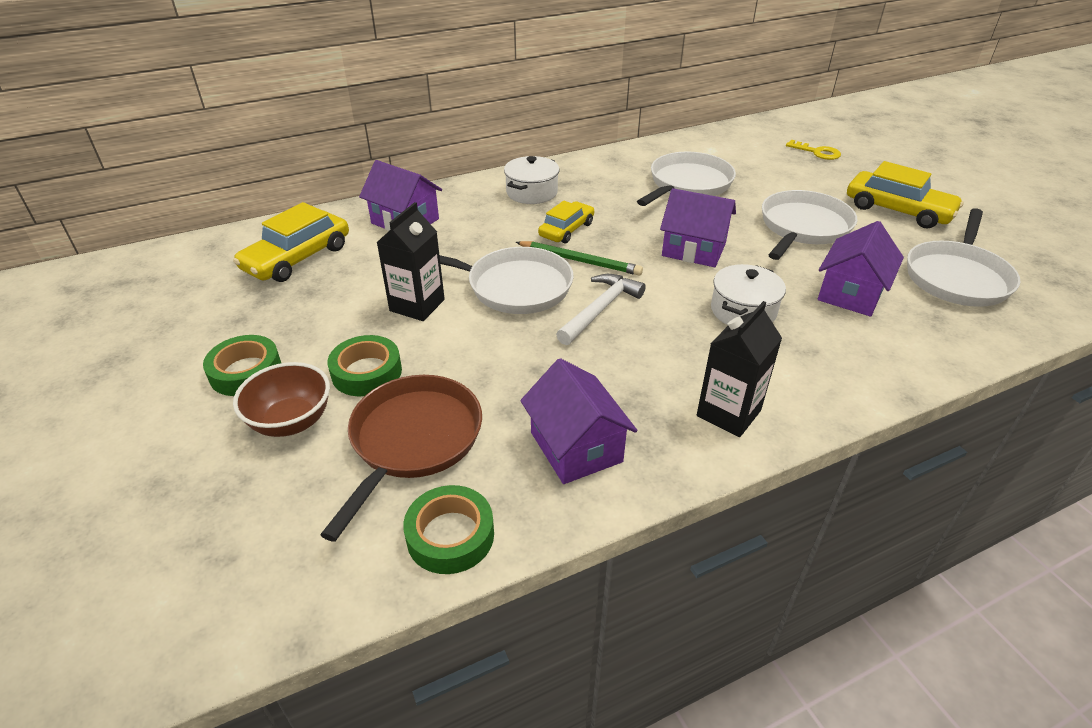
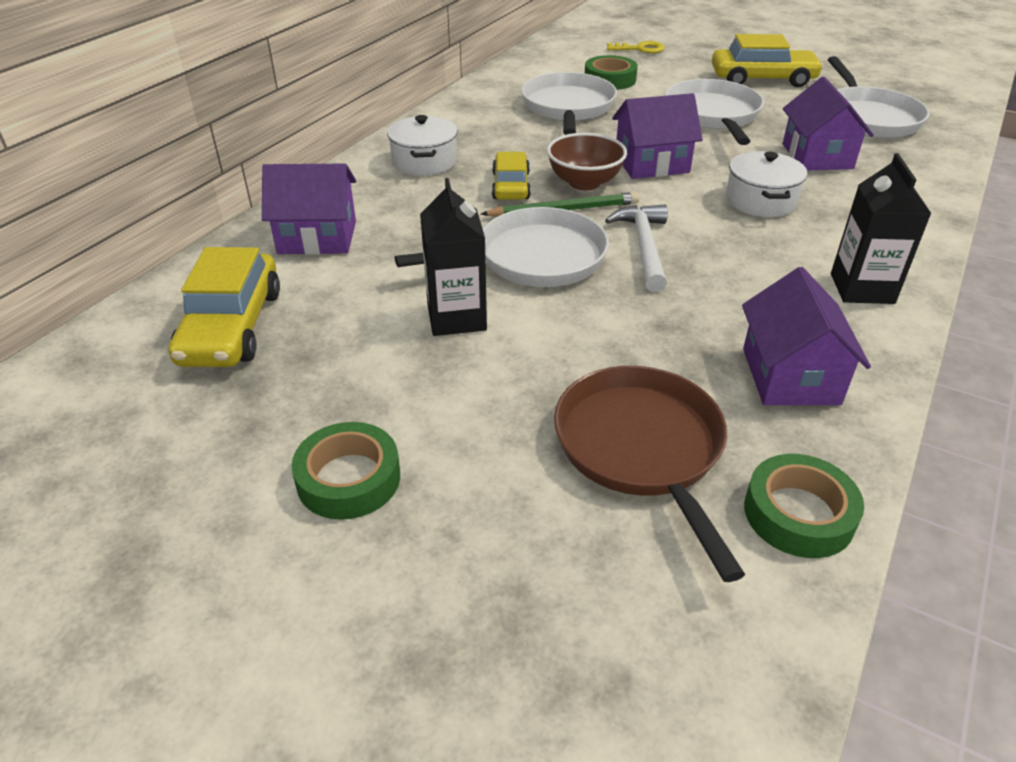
camera: 35 degrees left, 0 degrees up
brown bowl [233,362,330,437] -> brown bowl moved to [547,133,627,191]
green tape [327,335,402,396] -> green tape moved to [585,55,638,90]
purple house [520,358,637,484] -> purple house turned 60 degrees clockwise [742,267,871,405]

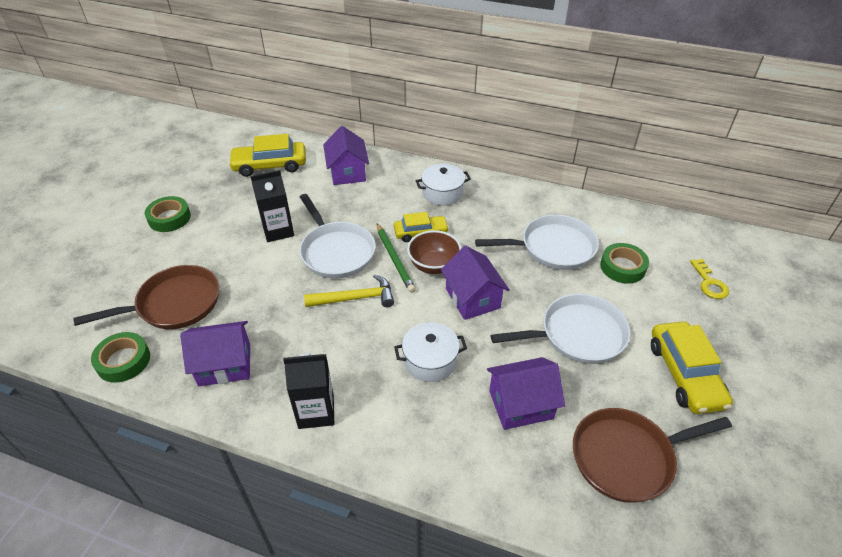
camera: 80 degrees right, 5 degrees up
white hammer [605,205,668,292] -> yellow hammer [304,274,394,307]
white pan [828,56,929,138] -> brown pan [573,408,732,503]

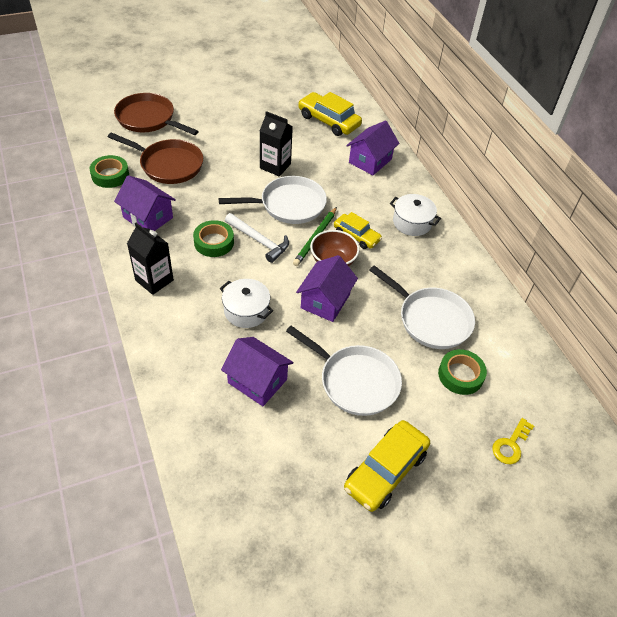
camera: 45 degrees right, 5 degrees up
green tape [145,196,191,232] -> green tape moved to [193,220,234,257]
white pan [299,194,376,279] -> white pan turned 120 degrees counterclockwise [219,176,327,224]
yellow hammer [304,274,394,307] -> white hammer [225,213,289,263]
brown pan [573,408,732,503] -> brown pan moved to [114,93,199,135]

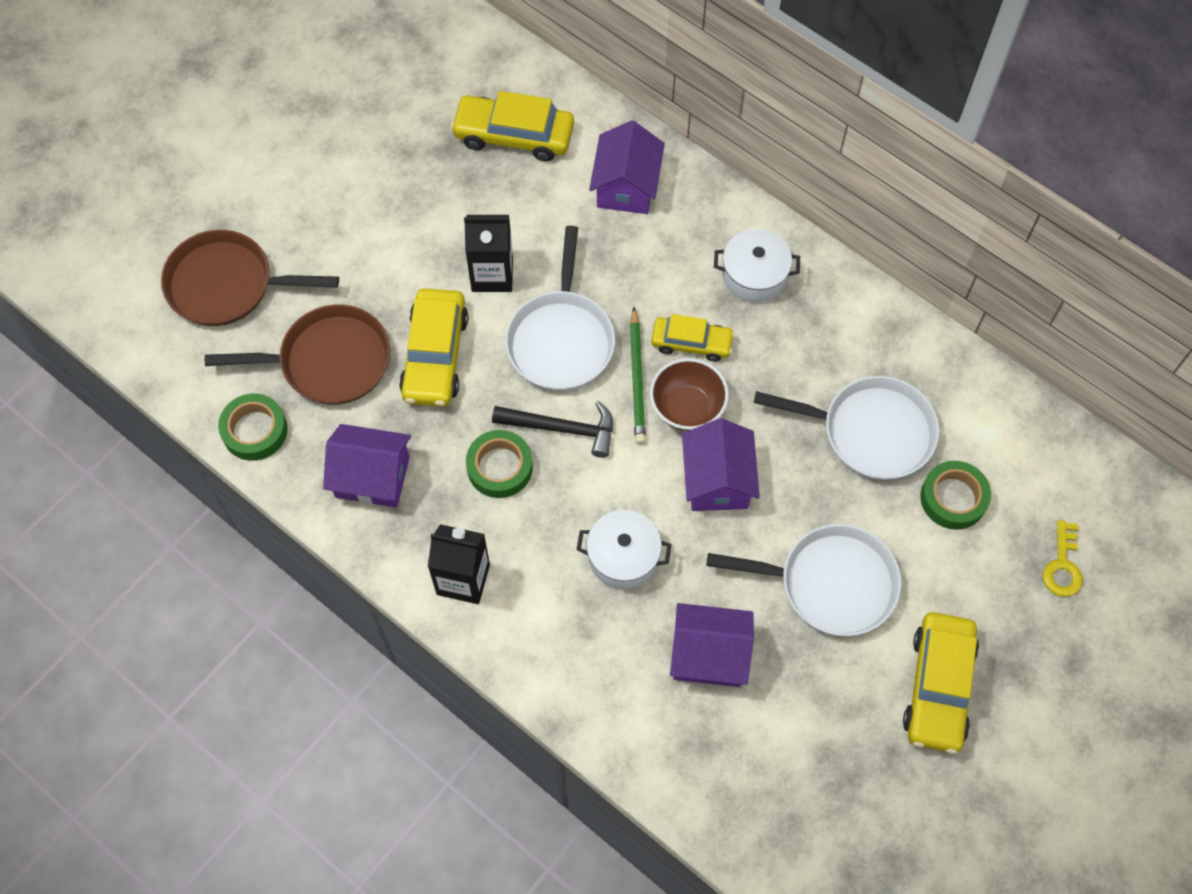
camera: 25 degrees left, 15 degrees up
white pan [219,176,327,224] -> white pan turned 135 degrees clockwise [505,226,615,391]
white hammer [225,213,289,263] -> black hammer [492,401,613,458]
none -> yellow car [399,288,468,407]

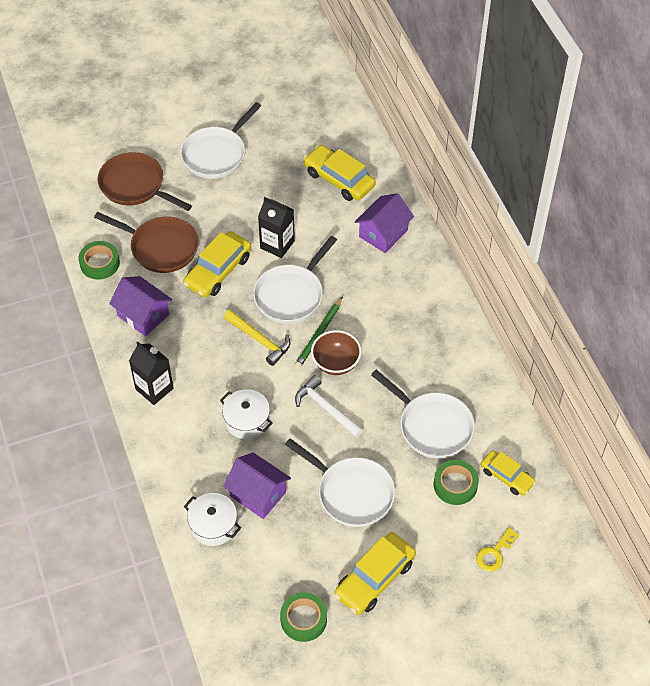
camera: 30 degrees right, 10 degrees down
green tape [466,430,533,498] -> green tape moved to [280,592,327,642]
black hammer [492,401,613,458] -> yellow hammer [223,310,290,366]
yellow car [651,314,735,362] -> yellow car moved to [481,450,536,496]
purple house [682,418,760,511] -> white hammer [295,375,363,438]
white pot [714,229,800,302] -> white pot moved to [184,493,241,546]
none -> white pan [180,102,261,179]

